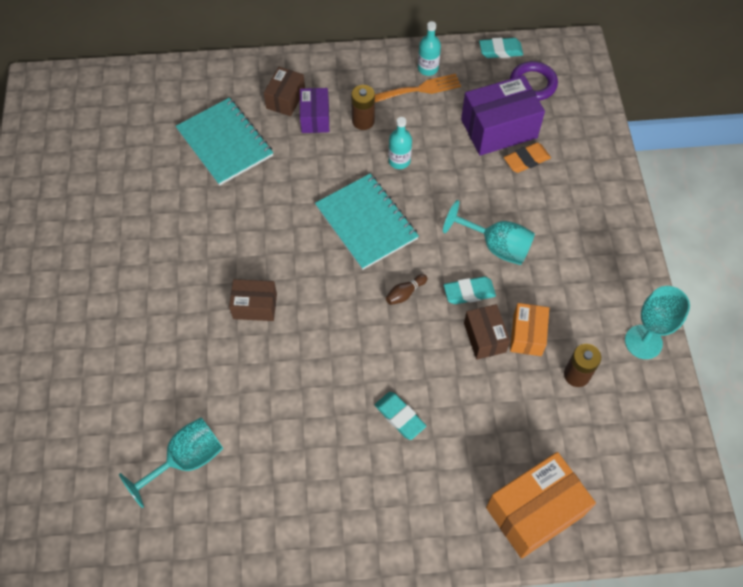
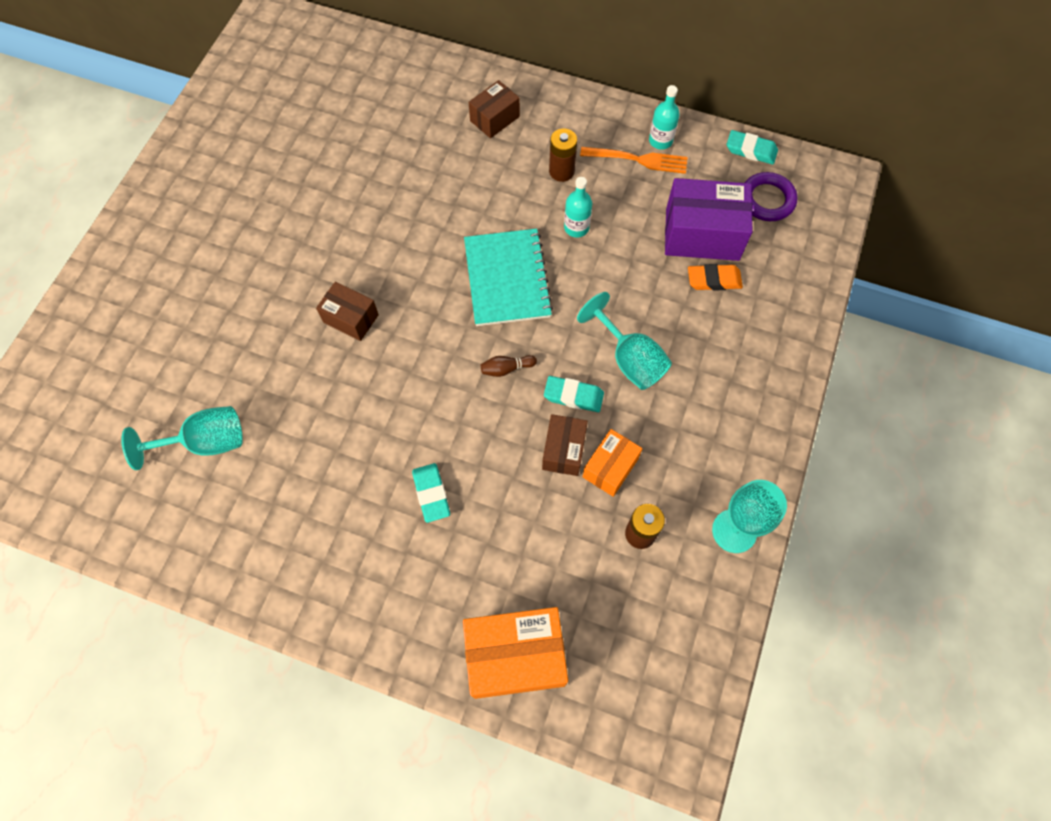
camera: 25 degrees right, 5 degrees up
turquoise notebook [176,98,273,186] -> none
purple box [300,88,329,133] -> none

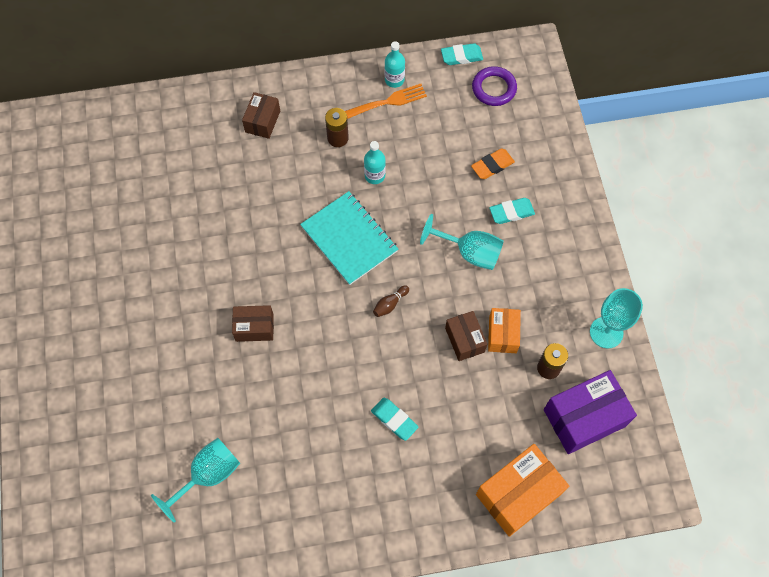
camera: 30 degrees left, 0 degrees up
turquoise eraser [544,376,604,412] -> turquoise eraser moved to [489,198,535,224]
purple box [665,178,753,261] -> purple box moved to [544,370,637,454]

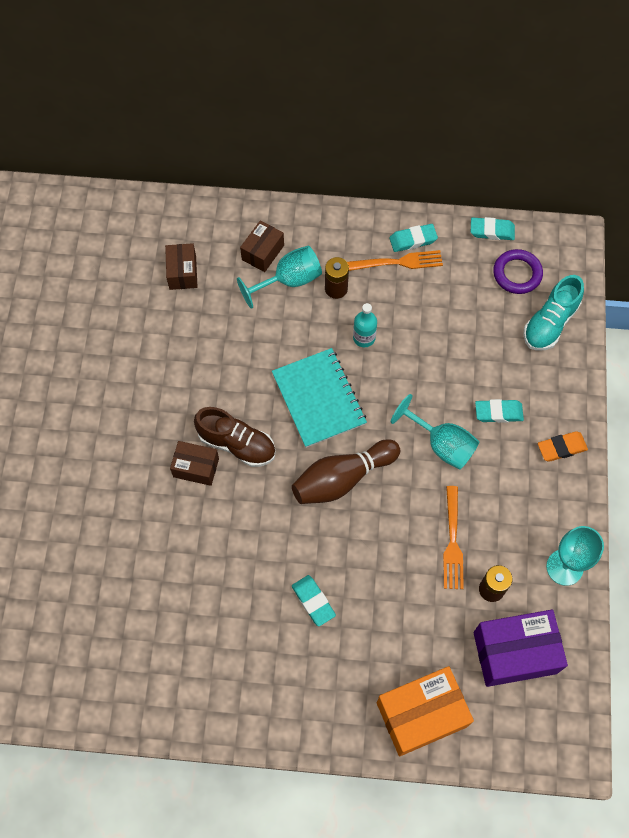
camera: 15 degrees right, 0 degrees up
turquoise goblet [151,438,240,523] -> turquoise goblet moved to [237,246,322,309]
brown bowling pin [373,285,409,317] -> brown bowling pin [292,439,400,504], size x2.40
turquoise bottle [385,41,405,88] -> turquoise eraser [389,224,438,252]
brown box [445,311,487,361] -> brown box moved to [165,243,197,290]
orange eraser [471,149,515,179] -> orange eraser moved to [538,431,588,462]
orange box [488,308,521,353] -> orange fork [443,486,464,589]
none -> brown shoe [194,407,276,467]
none -> turquoise shoe [523,275,584,351]

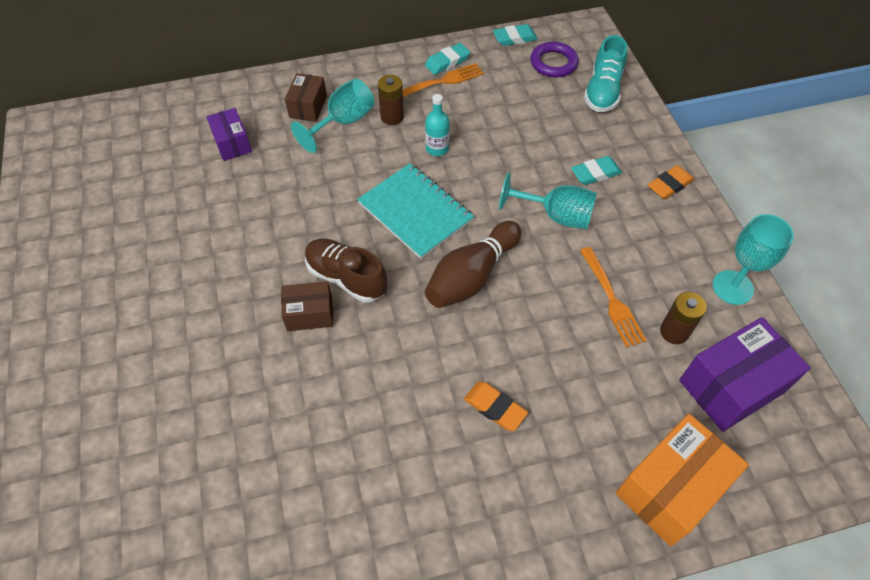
camera: 20 degrees left, 10 degrees down
brown box [165,243,197,290] -> purple box [206,108,252,161]
brown shoe [194,407,276,467] -> brown shoe turned 150 degrees counterclockwise [305,239,387,302]
turquoise eraser [292,575,336,627] -> orange eraser [464,382,528,431]

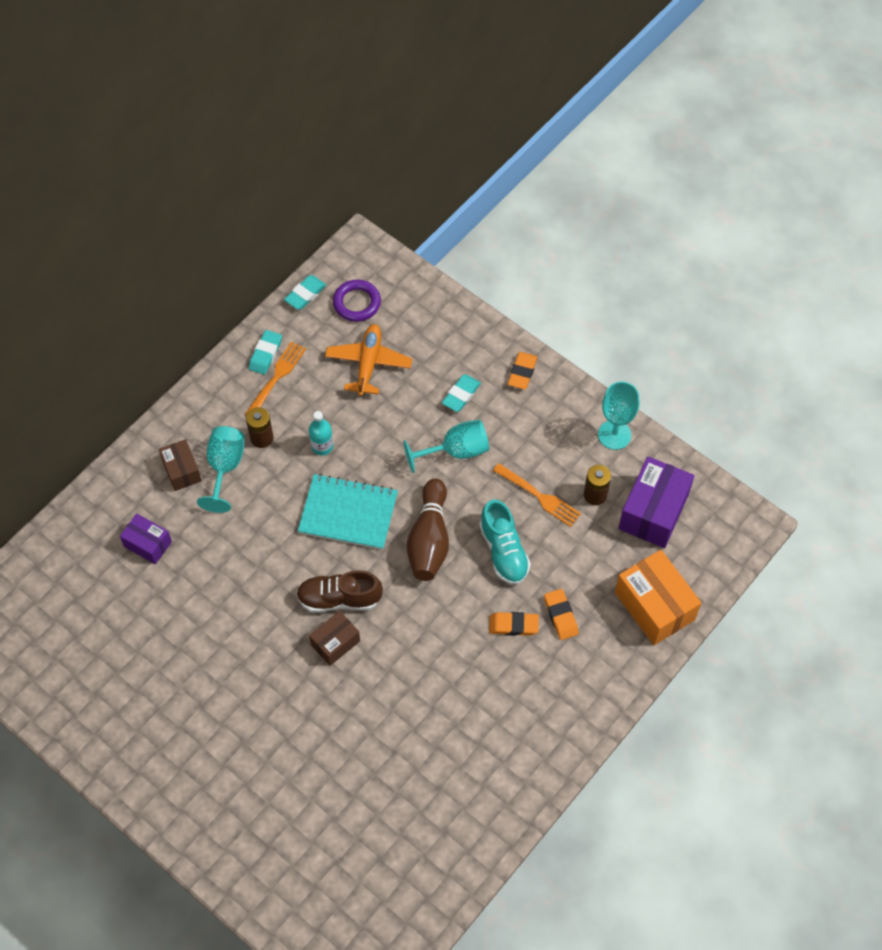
camera: 35 degrees left, 5 degrees up
turquoise shoe [584,35,627,112] -> turquoise shoe moved to [479,499,531,585]
orange box [616,414,749,546] -> orange box turned 45 degrees counterclockwise [615,550,701,645]
none -> orange plane [325,324,412,396]
none -> orange eraser [544,589,579,640]

